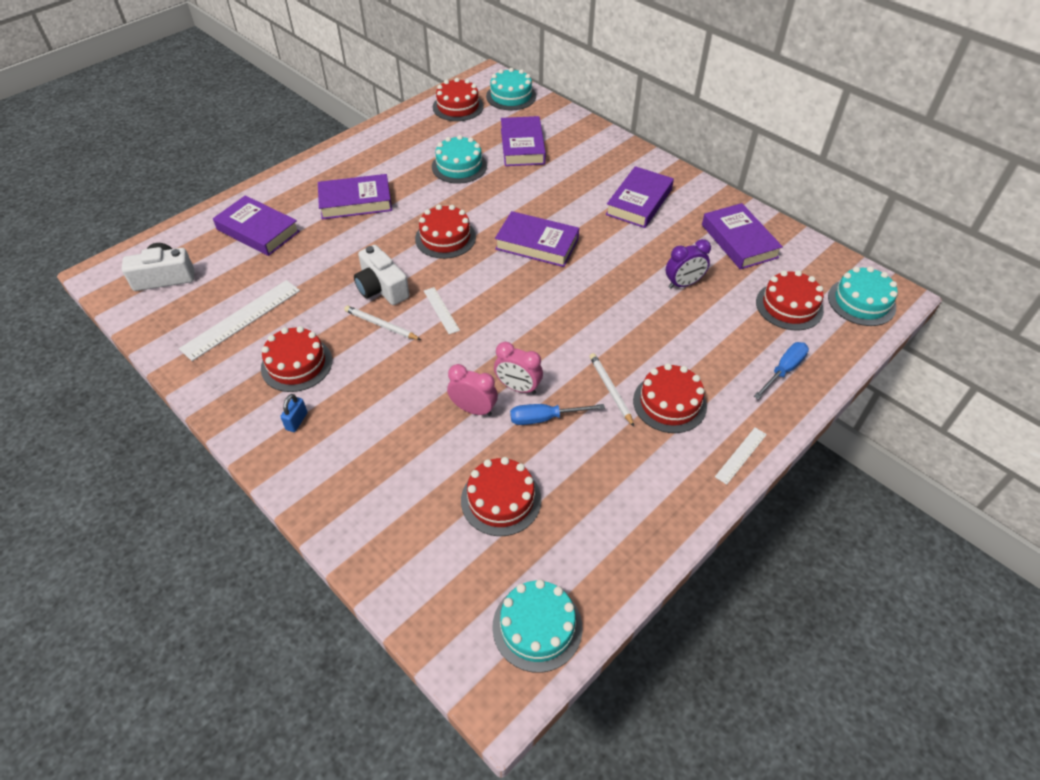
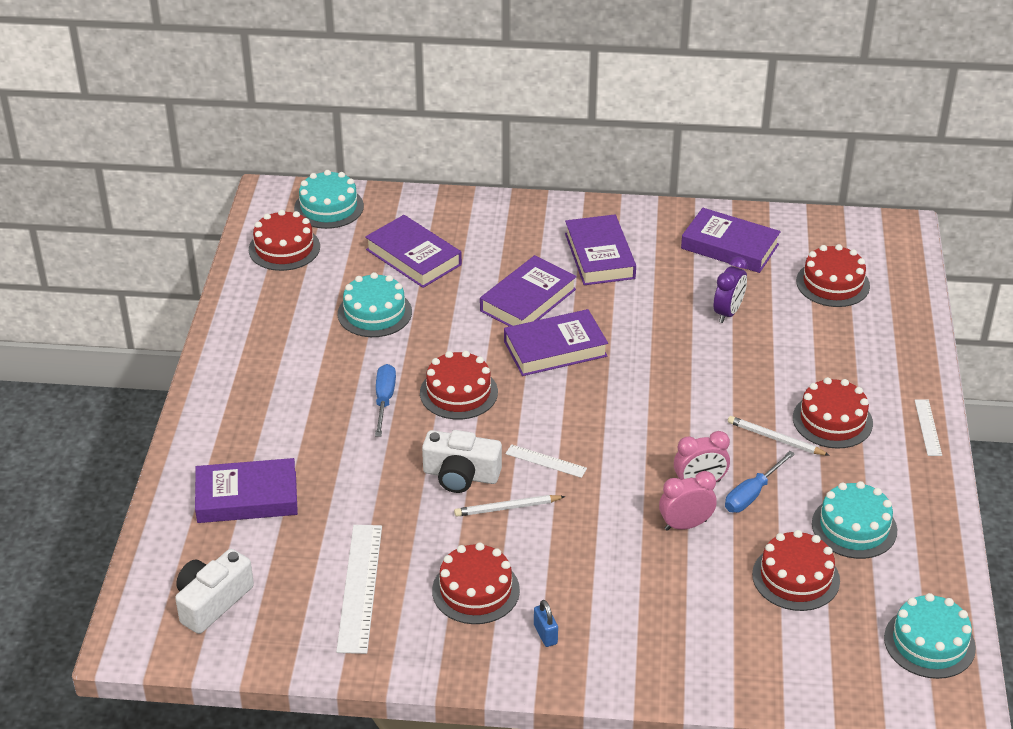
camera: 40 degrees left, 10 degrees down
purple book [318,174,392,219] -> purple book moved to [480,255,577,327]
blue screwdriver [754,342,809,399] -> blue screwdriver moved to [375,364,396,437]
turquoise cake [828,266,898,326] -> turquoise cake moved to [812,481,897,559]

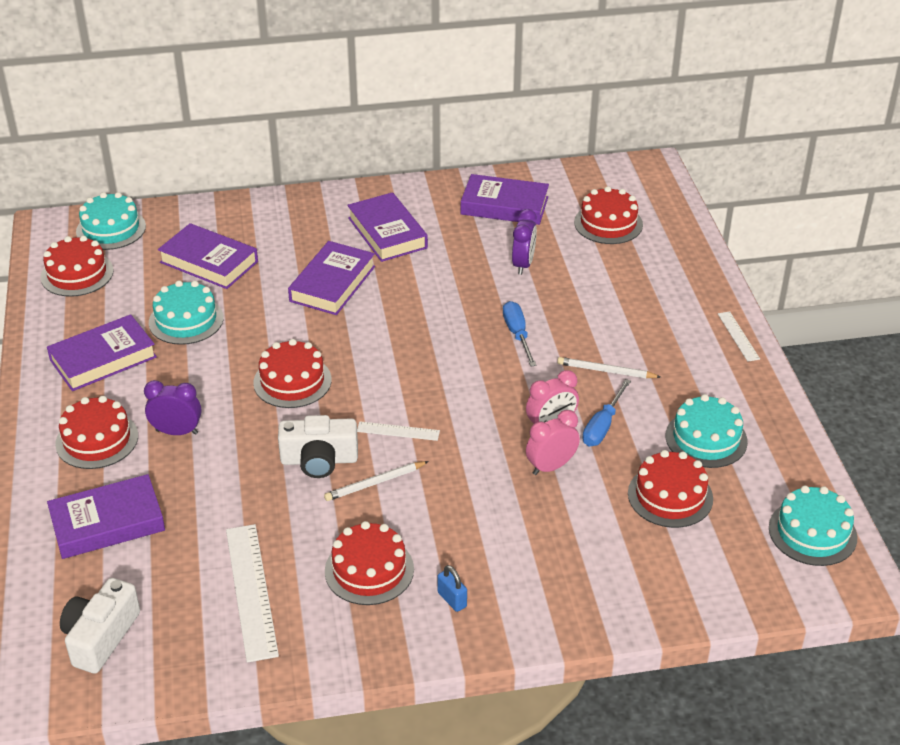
camera: 15 degrees left, 0 degrees up
blue screwdriver [375,364,396,437] -> blue screwdriver moved to [503,301,536,366]
purple book [504,309,608,376] -> purple book moved to [47,314,157,391]
red cake [793,377,873,449] -> red cake moved to [55,396,138,469]
none -> purple clock [144,380,202,435]

